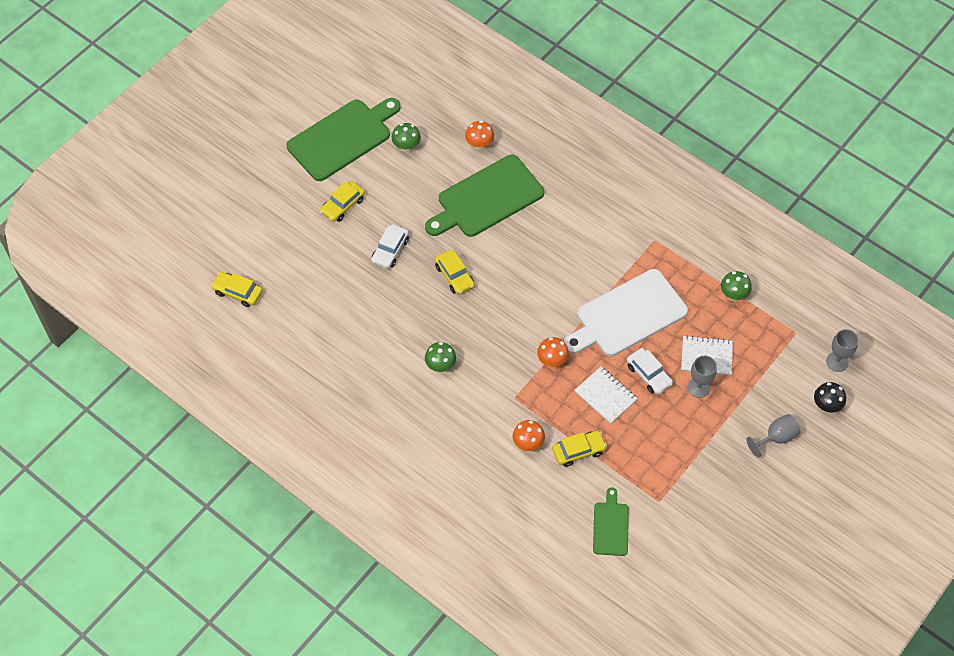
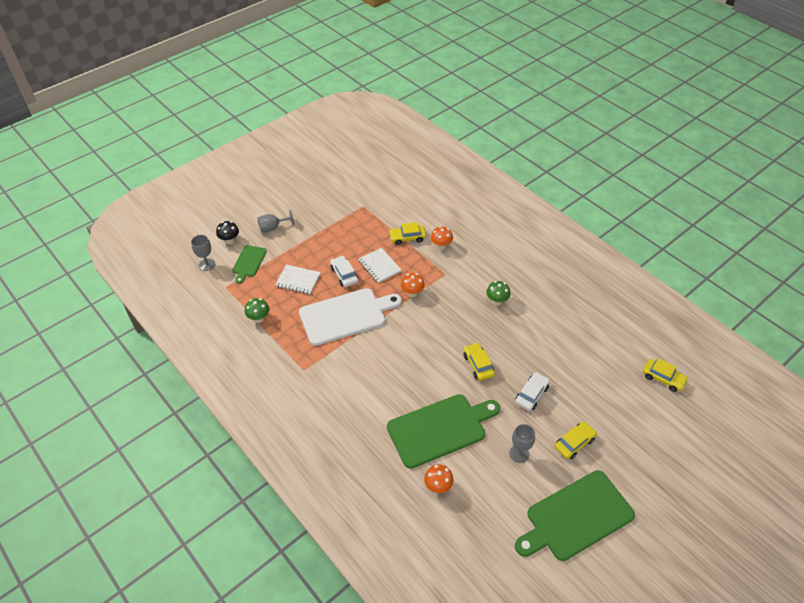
camera: 170 degrees left, 10 degrees down
green mushroom [392,123,421,152] -> none
green cutting board [593,488,629,556] -> green cutting board moved to [232,245,267,284]
grey goblet [688,356,717,398] -> grey goblet moved to [509,424,535,463]

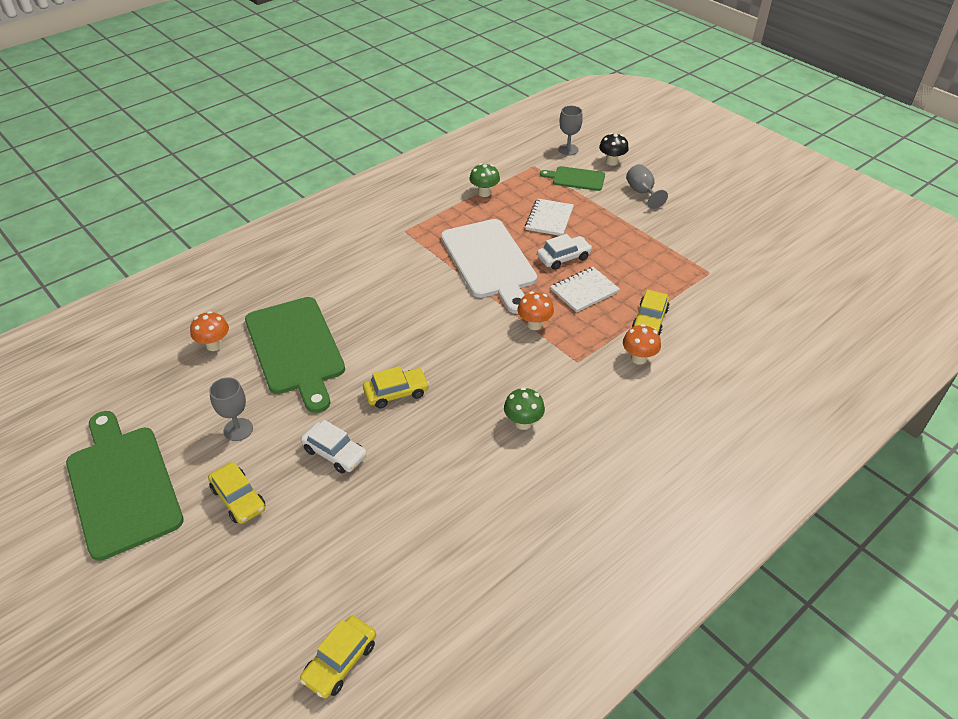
camera: 90 degrees right, 5 degrees down
yellow car [389,222,426,245] -> yellow car turned 150 degrees counterclockwise [632,290,669,335]

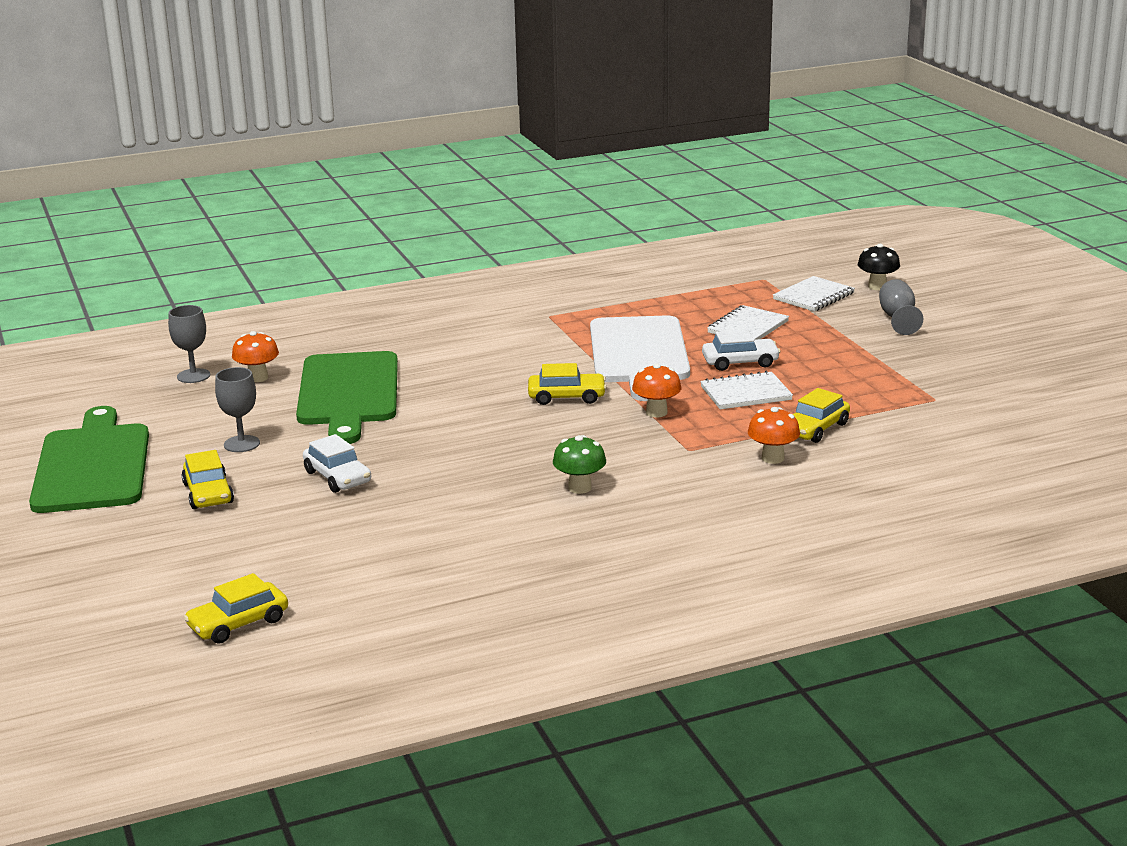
camera: 20 degrees right, 20 degrees down
yellow car [363,366,429,408] -> yellow car moved to [528,363,606,405]
green mushroom [469,163,500,197] -> none
green cutting board [540,166,605,191] -> white notebook [773,276,855,312]
grey goblet [558,106,583,155] -> grey goblet moved to [168,305,210,383]

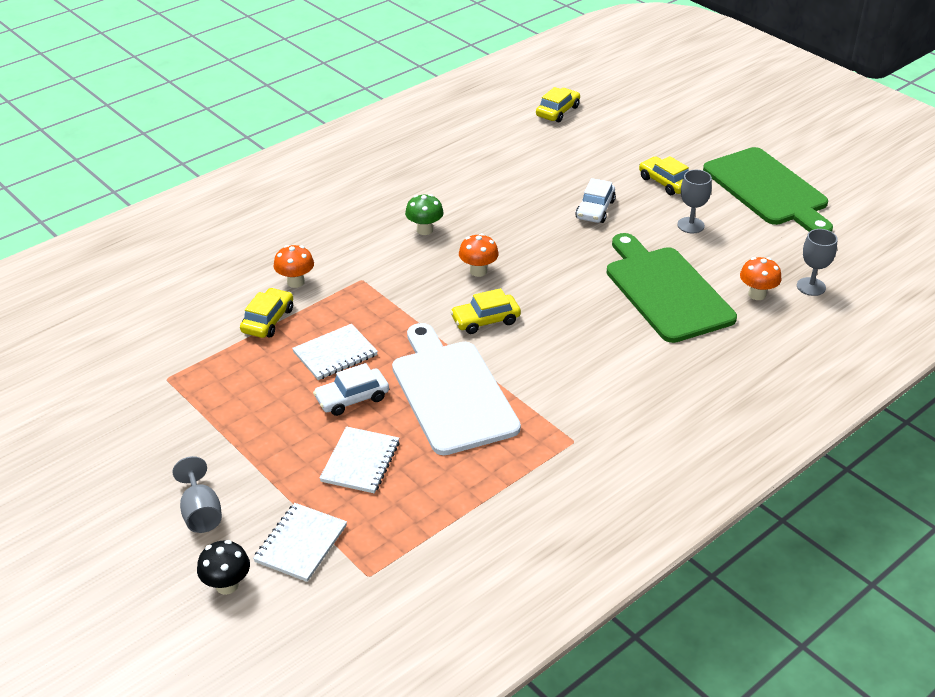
camera: 160 degrees right, 15 degrees up
white car [303,434,371,493] -> white car turned 105 degrees counterclockwise [575,178,616,223]
orange mushroom [632,363,681,418] -> orange mushroom moved to [459,233,499,277]

